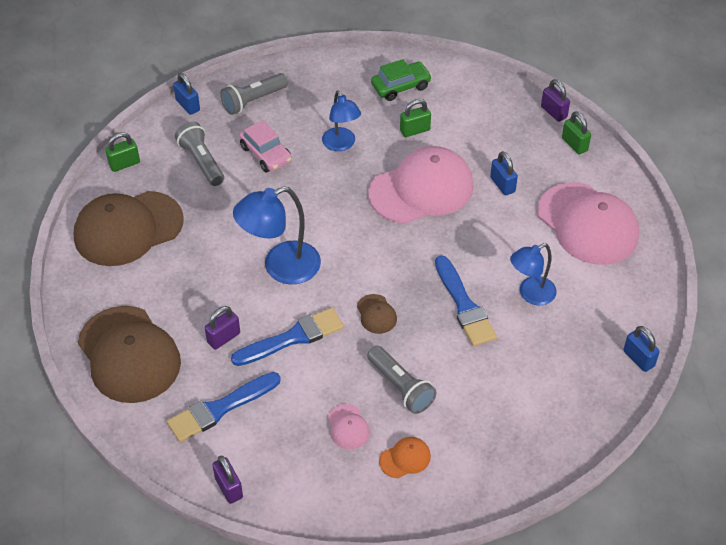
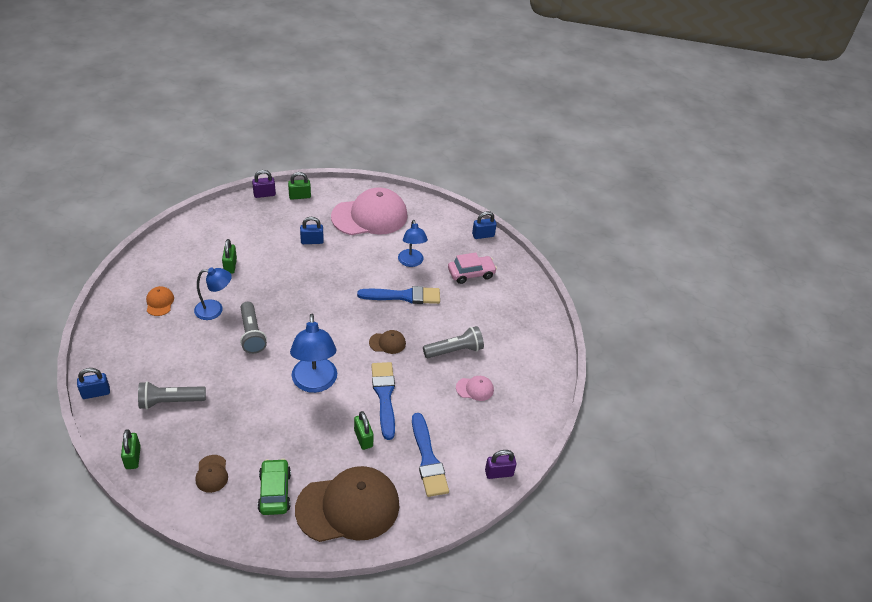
camera: 75 degrees left, 5 degrees down
brown cap [74,191,183,266] -> brown cap [195,455,228,493], size x0.42
purple padlock [205,306,240,350] -> green padlock [354,411,374,450]
grey flashlight [220,73,288,115] -> grey flashlight moved to [240,302,267,354]
pink car [239,120,292,172] -> pink car moved to [448,252,497,284]
pink cap [368,146,474,224] -> none
green car [371,59,432,101] -> green car moved to [258,459,291,515]
orange cap [379,437,431,478] -> orange cap moved to [146,286,174,316]

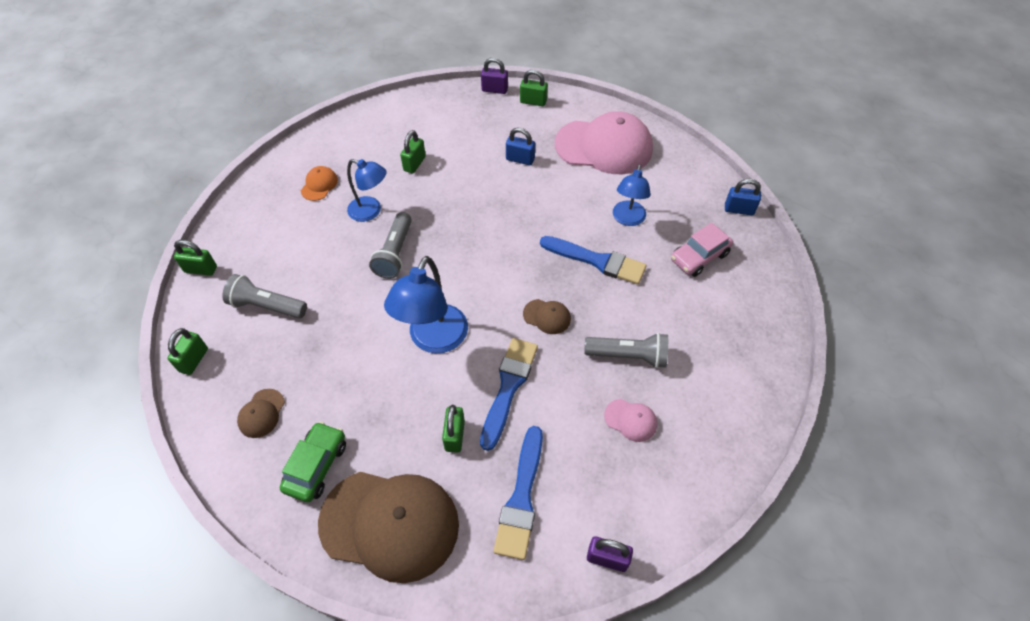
camera: 30 degrees right, 10 degrees up
blue padlock [77,368,110,399] -> green padlock [174,240,217,276]
pink car [448,252,497,284] -> pink car turned 135 degrees clockwise [671,223,733,277]

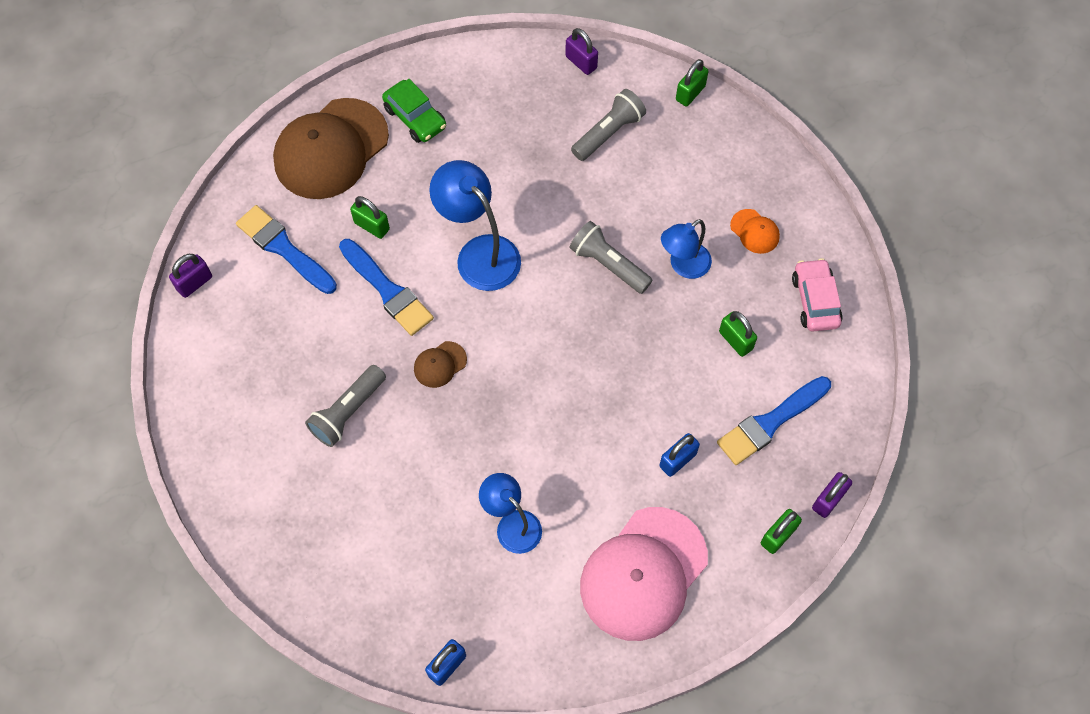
camera: 120 degrees right, 10 degrees up
green padlock [167,328,208,375] -> purple padlock [565,28,598,75]
brown cap [237,389,285,438] -> none
blue brush [540,236,647,285] -> blue brush moved to [717,376,831,465]
pink cap [604,399,657,442] -> none
pink car [671,223,733,277] -> pink car moved to [792,258,842,332]

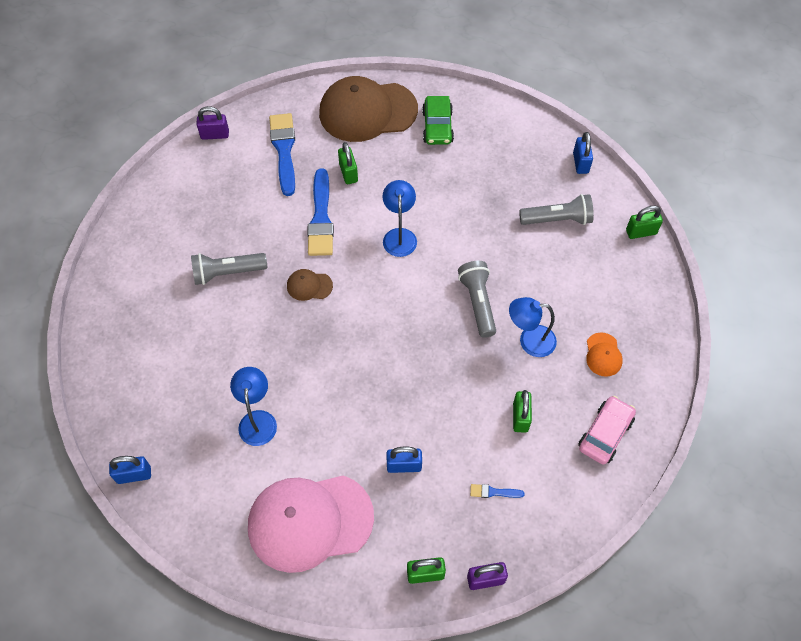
camera: 40 degrees right, 5 degrees down
blue lamp [429,160,521,291] -> blue lamp [383,180,417,257], size x0.65
purple padlock [565,28,598,75] -> blue padlock [573,132,593,174]
blue brush [717,376,831,465] -> blue brush [470,484,525,498], size x0.44

